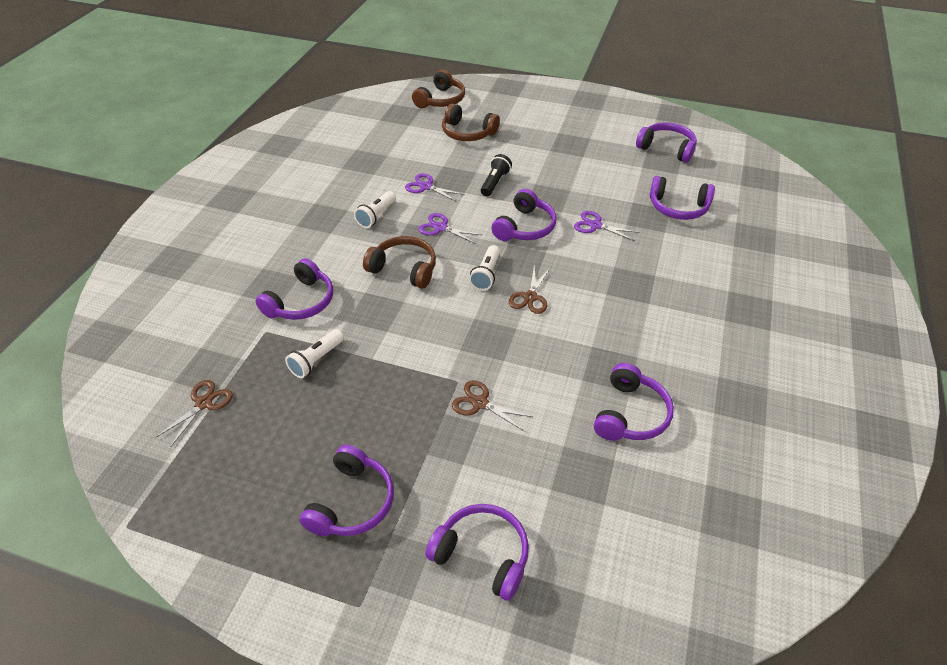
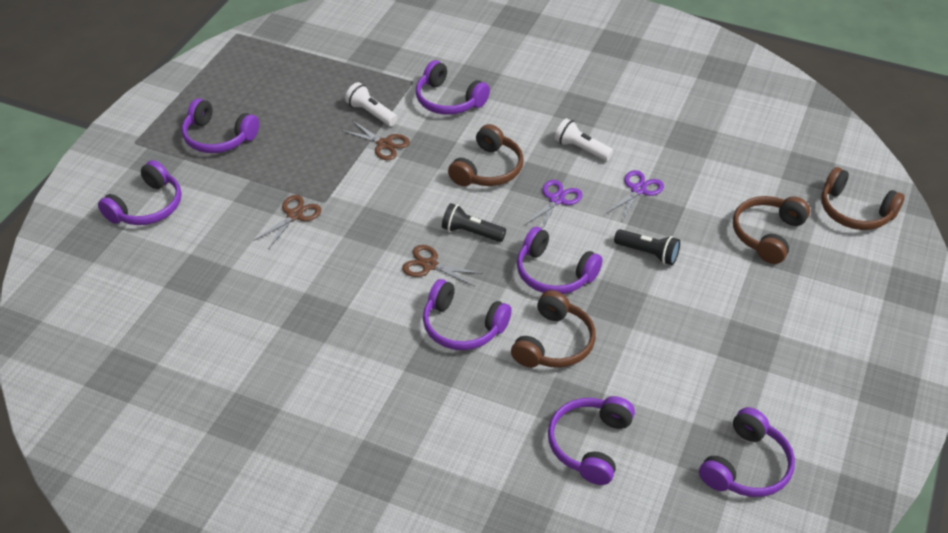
camera: 95 degrees right, 0 degrees up
brown scissors [155,380,233,446] -> brown scissors moved to [341,120,410,160]
white flashlight [469,245,500,290] -> black flashlight [442,203,506,242]
purple scissors [574,211,639,241] -> brown headphones [511,290,596,368]
purple headphones [594,363,674,441] -> purple headphones moved to [423,279,511,350]

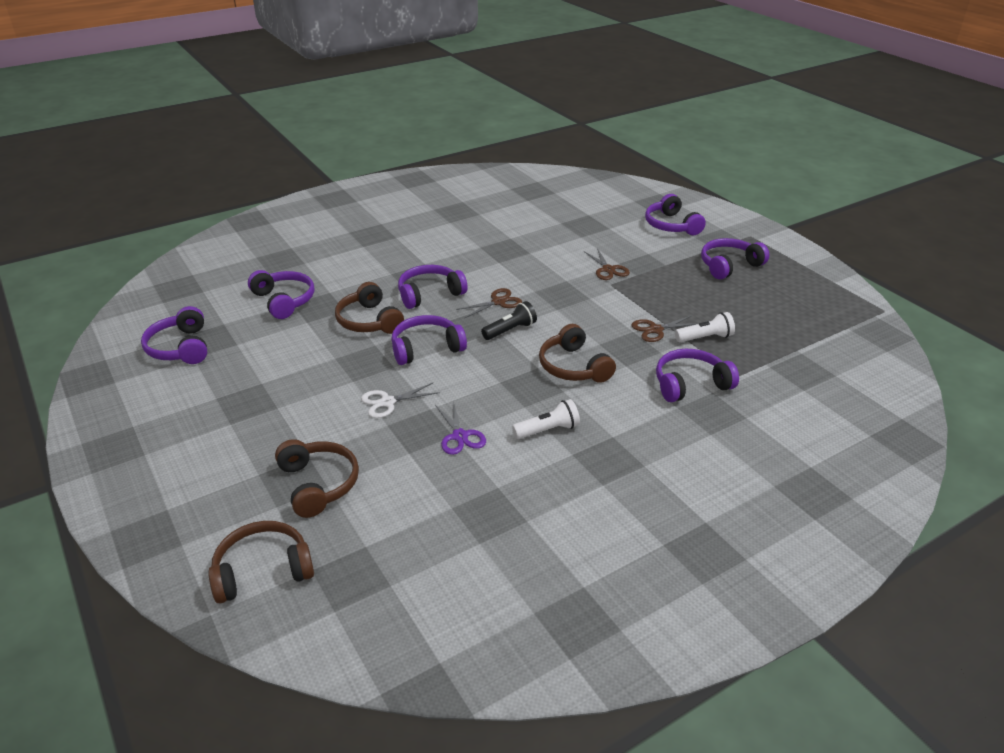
camera: 125 degrees right, 10 degrees down
purple scissors [525,180,582,230] -> none
black flashlight [614,229,680,265] -> white scissors [361,383,440,418]

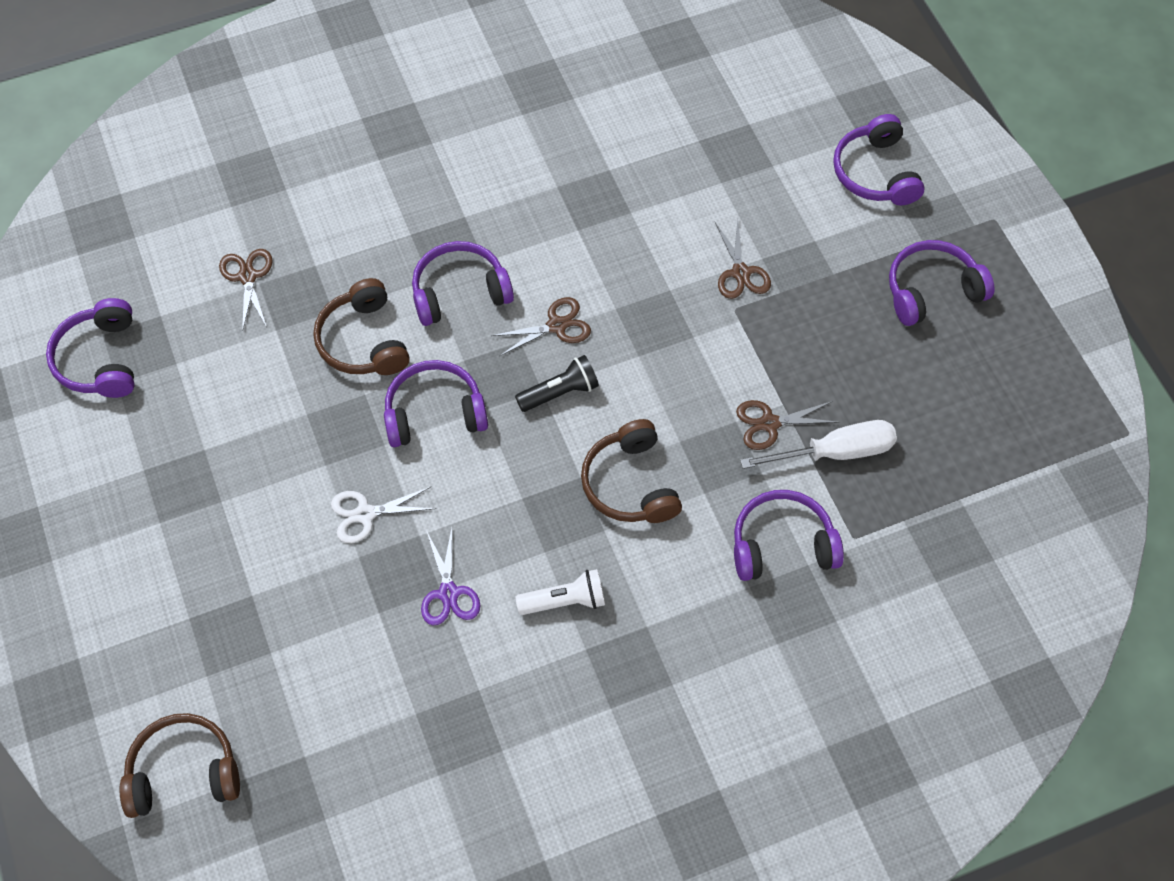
camera: 10 degrees right, 25 degrees up
purple headphones [248,270,314,319] -> brown scissors [219,249,273,332]
brown headphones [275,439,359,518] -> none
white flashlight [675,312,735,342] -> white screwdriver [740,420,897,469]

